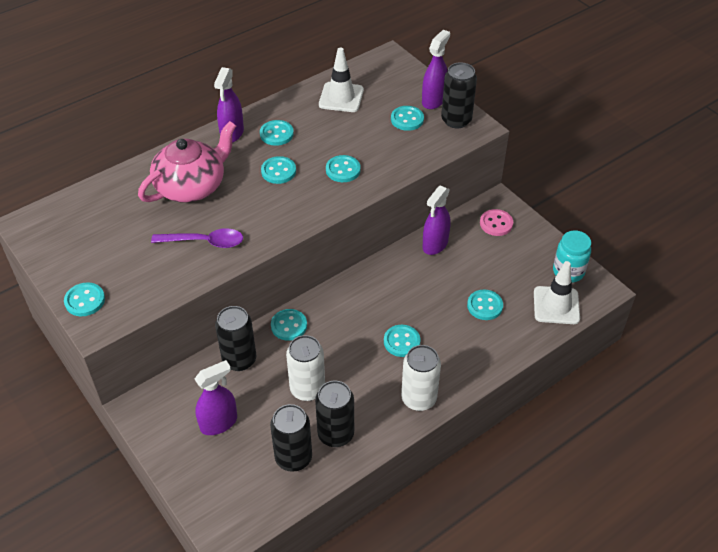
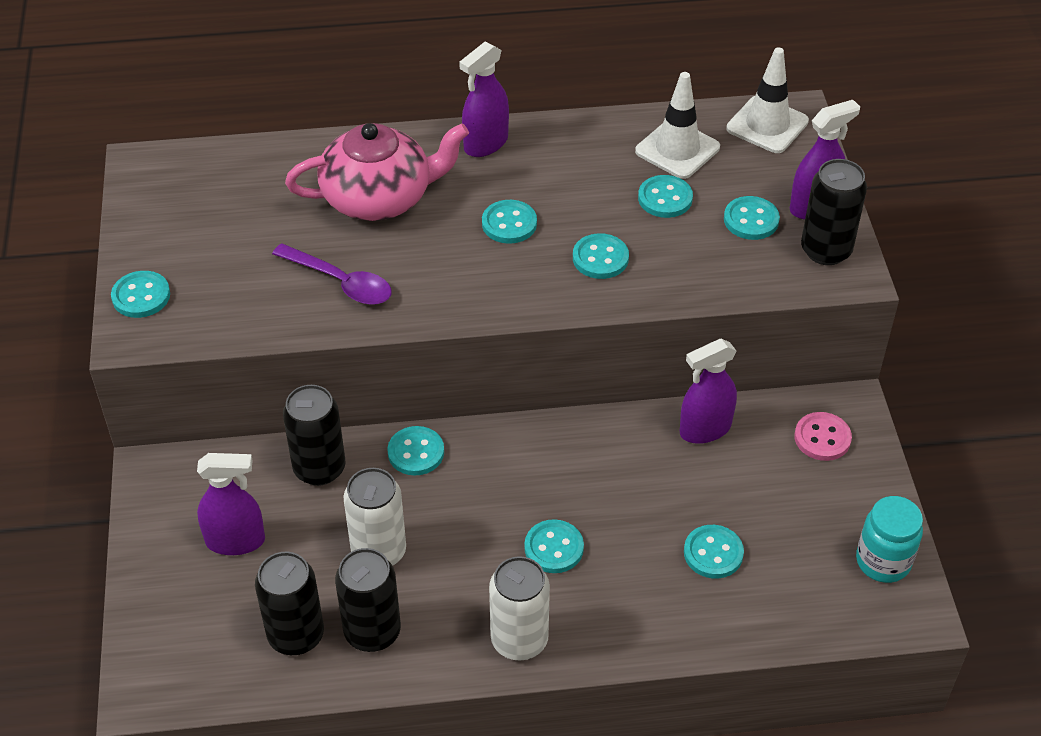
camera: 30 degrees right, 0 degrees up
turquoise button [260,120,294,146] -> turquoise button moved to [638,175,693,218]
white traffic cone [534,261,580,324] -> white traffic cone moved to [726,47,809,153]

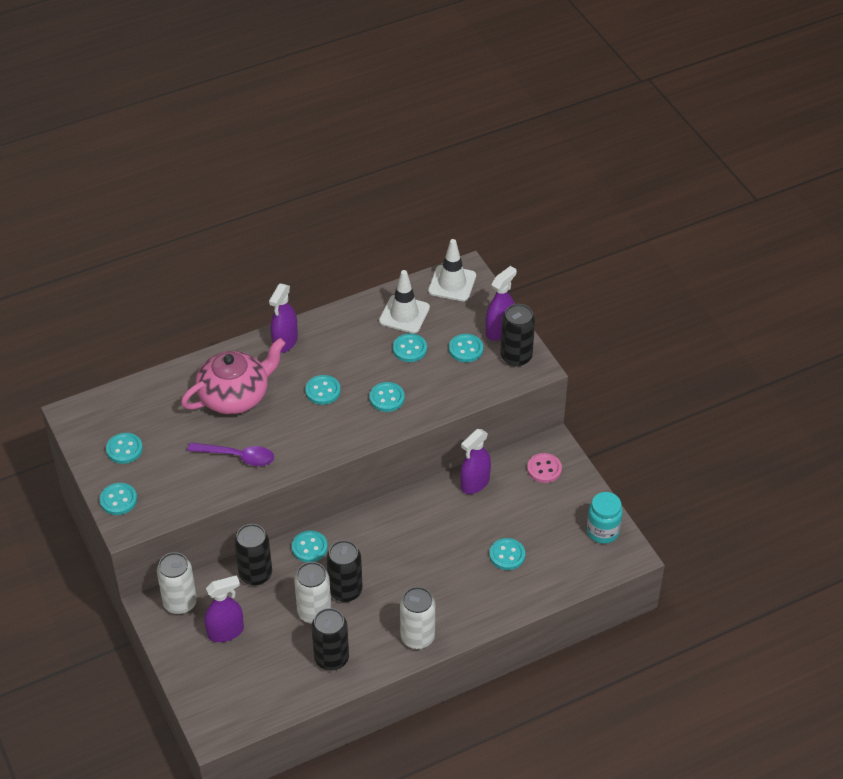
camera: 20 degrees left, 0 degrees up
black can [255,552,324,655] -> black can moved to [326,540,363,602]
turquoise button [524,519,584,573] -> turquoise button moved to [106,433,143,464]
none -> white can [157,552,197,614]

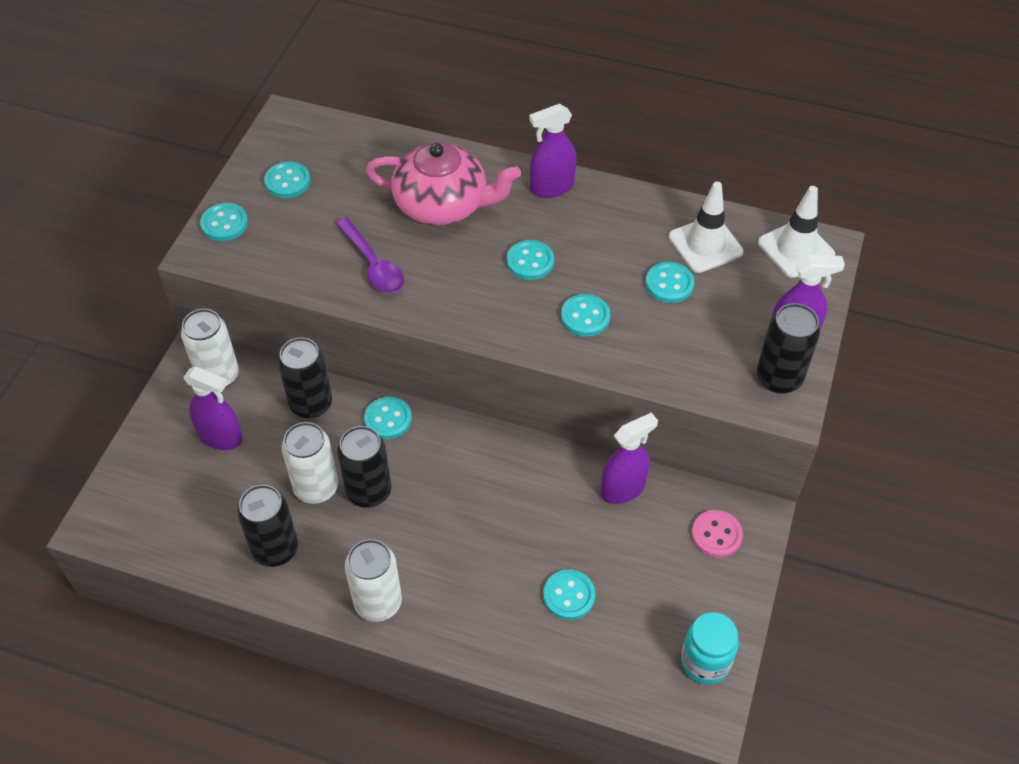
camera: 45 degrees right, 5 degrees up
turquoise button [449,334,483,362] -> none
purple spray bottle [460,429,491,494] -> purple spray bottle turned 150 degrees clockwise [601,412,658,504]

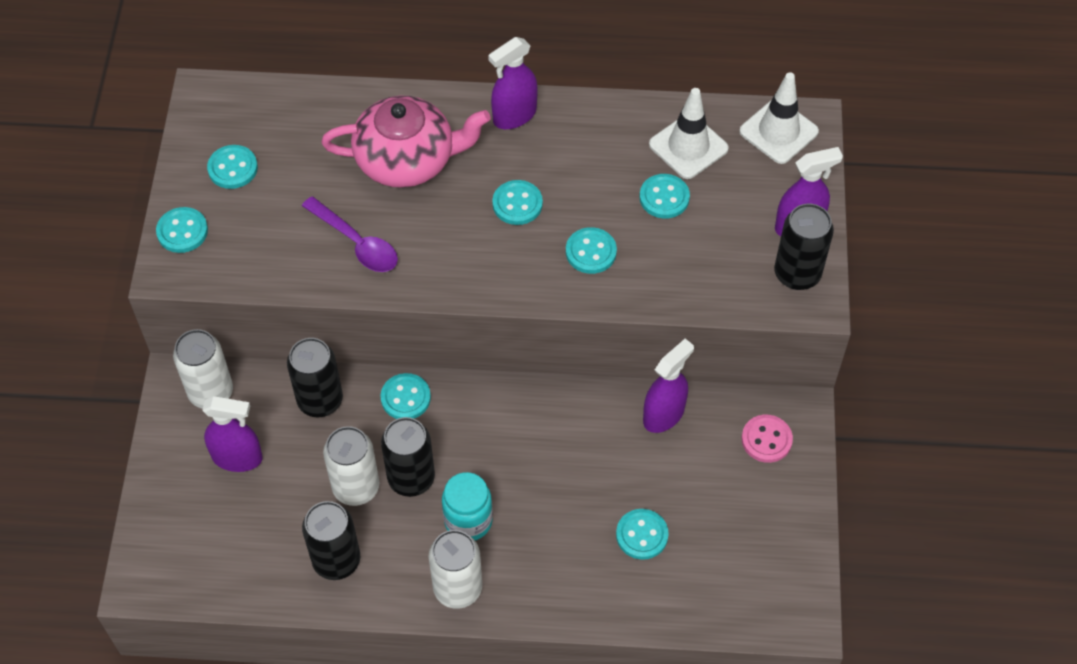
camera: 15 degrees left, 5 degrees up
turquoise jar [681,612,739,684] -> turquoise jar moved to [442,472,493,540]

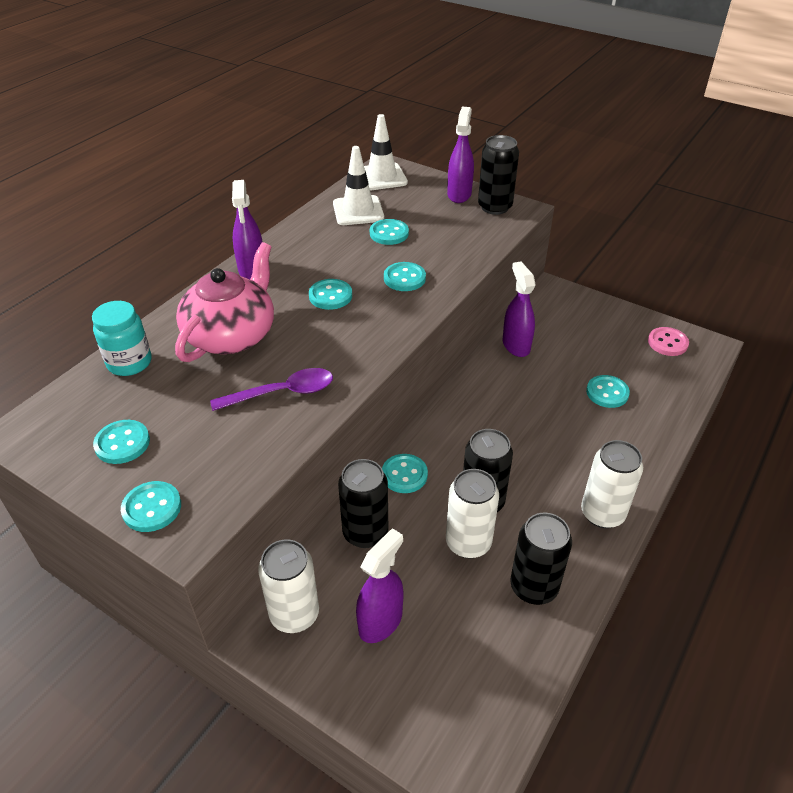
camera: 60 degrees left, 15 degrees down
turquoise jar [442,472,493,540] -> turquoise jar moved to [92,301,152,376]
pink button [742,415,793,463] -> pink button moved to [648,327,689,356]

